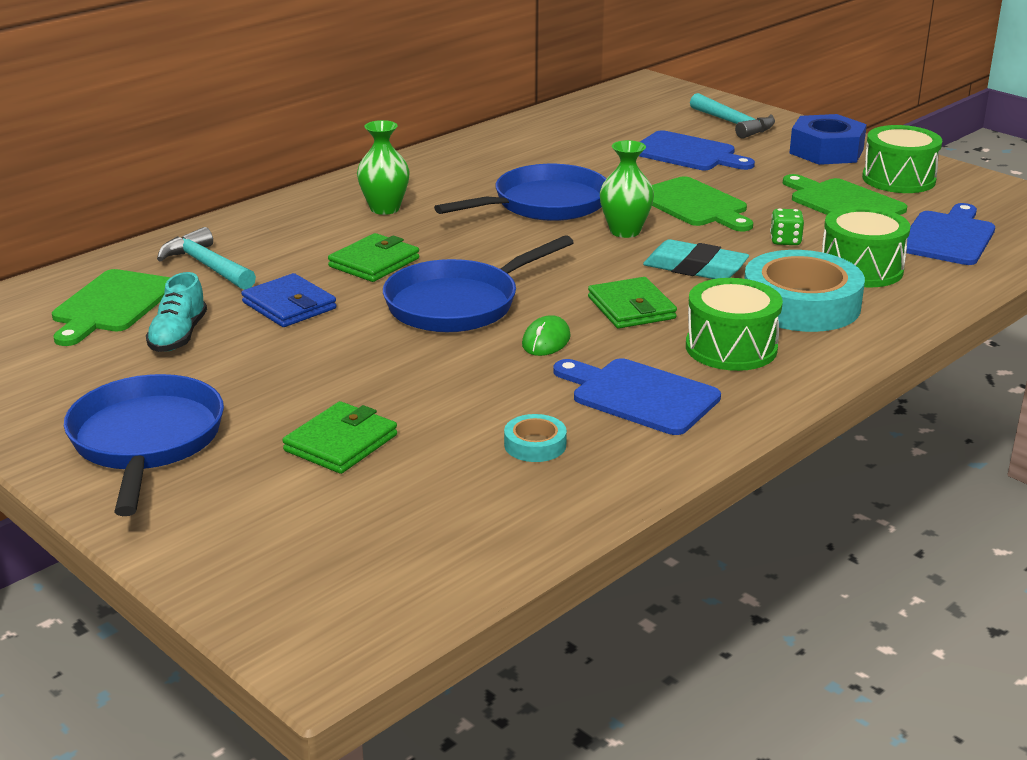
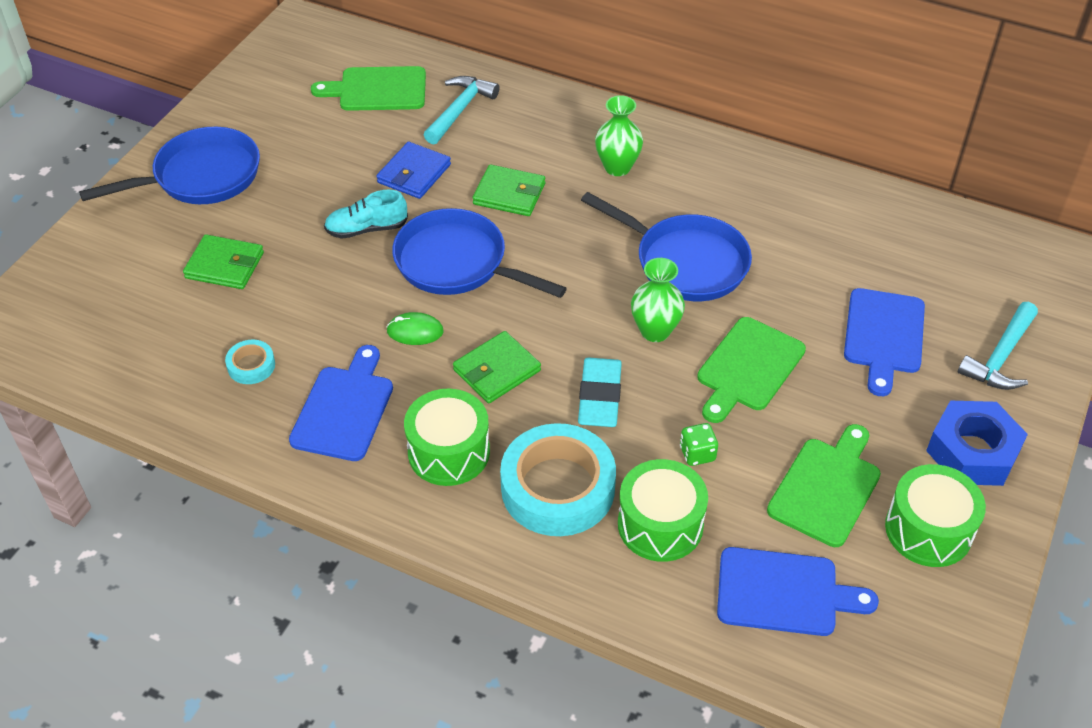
camera: 70 degrees right, 20 degrees up
turquoise shoe [146,272,207,352] -> turquoise shoe moved to [324,190,408,239]

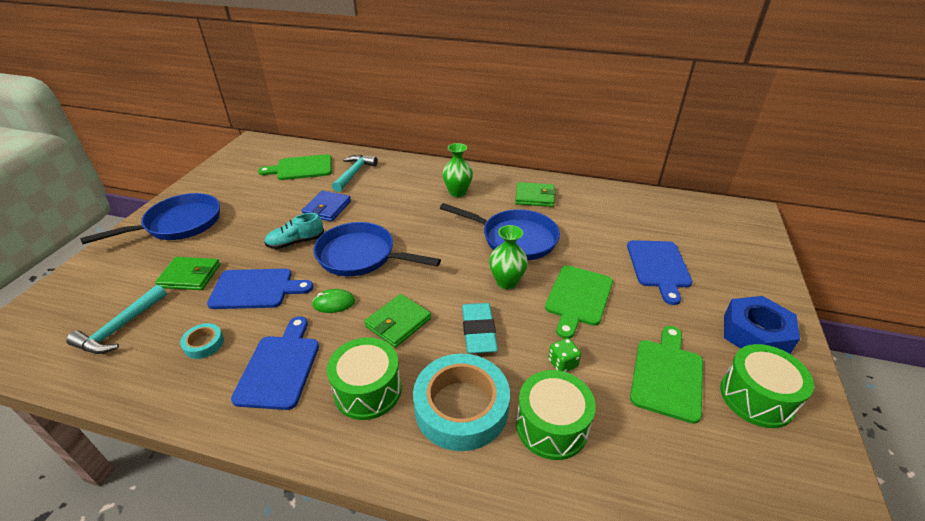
camera: 10 degrees left, 10 degrees down
green wallet [473,164,545,216] -> green wallet moved to [515,182,556,207]
blue cutting board [717,547,879,636] -> blue cutting board moved to [207,269,313,309]
turquoise hammer [958,302,1038,390] -> turquoise hammer moved to [66,285,167,354]

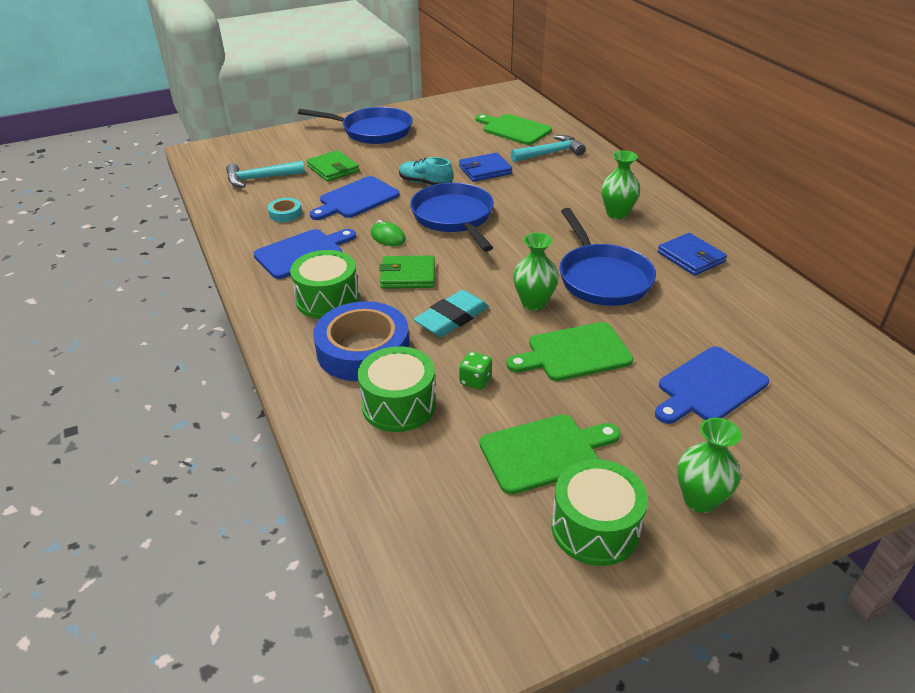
camera: 50 degrees right, 0 degrees up
blue cutting board [207,269,313,309] -> blue cutting board turned 90 degrees clockwise [310,176,400,220]
turquoise tape [413,354,510,451] -> blue tape [313,301,410,381]
green wallet [515,182,556,207] -> blue wallet [658,233,727,275]
blue nut [724,296,800,354] -> green vase [677,418,741,513]

